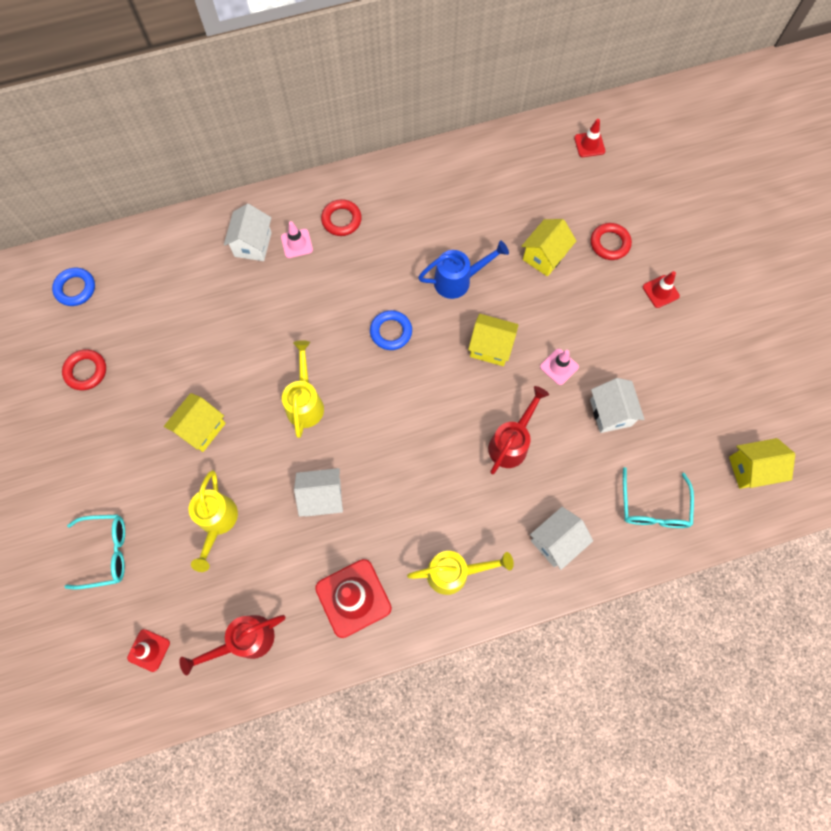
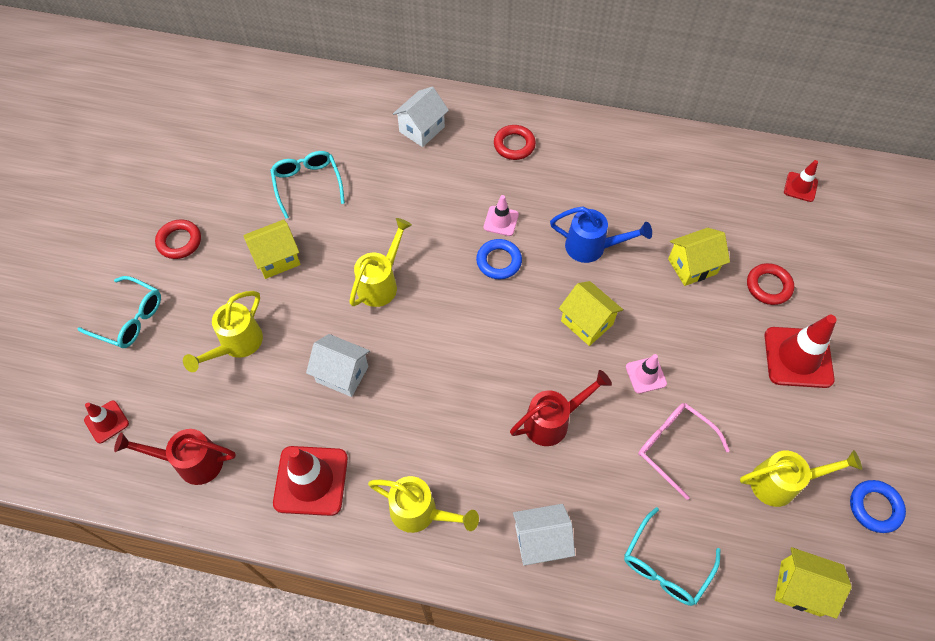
camera: 30 degrees right, 10 degrees down
blue ring [52,268,95,306] -> blue ring moved to [850,480,906,533]
red ring [62,349,106,390] -> red ring moved to [155,219,201,259]
pink traffic cone [281,221,313,258] -> pink traffic cone moved to [484,195,519,236]
white house [590,378,645,433] -> pink glasses [638,403,730,500]
red traffic cone [643,271,680,308] -> red traffic cone [764,315,837,388], size x1.87
none -> turquoise glasses [270,151,345,219]
none -> yellow watering can [740,450,862,507]

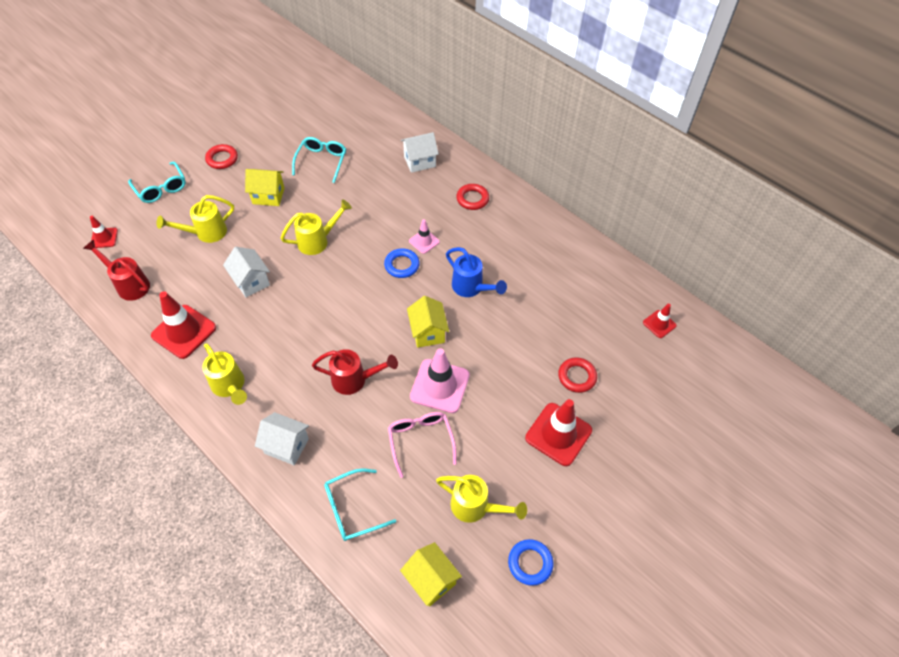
camera: 30 degrees right, 5 degrees down
pink traffic cone [626,354,667,394] -> pink traffic cone [410,348,470,413], size x1.87
yellow house [668,228,730,286] -> none

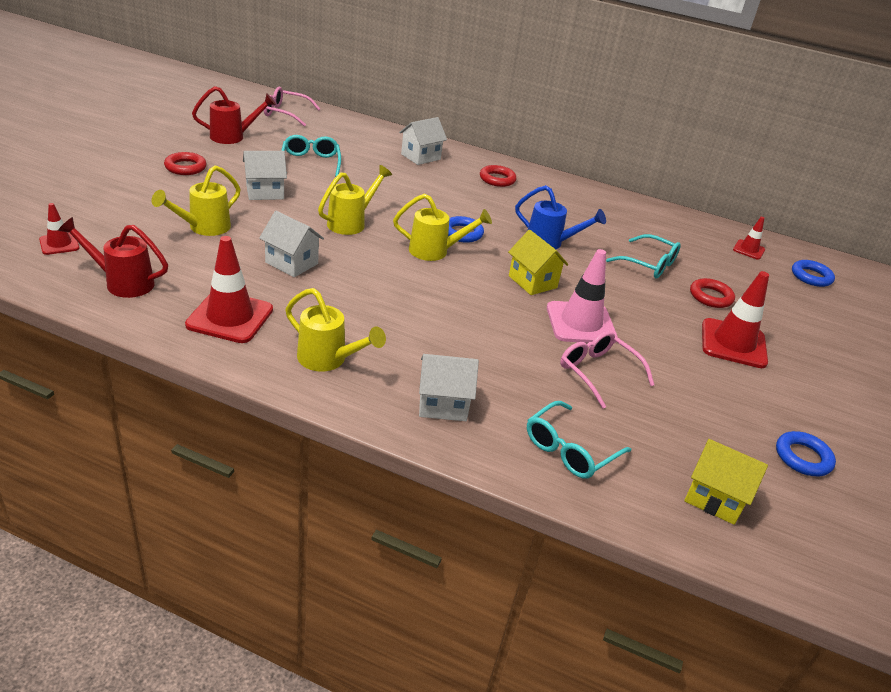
camera: 25 degrees left, 20 degrees down
turquoise glasses [128,162,186,203] -> turquoise glasses moved to [606,234,681,278]
yellow house [245,169,284,206] -> white house [243,151,287,200]
red watering can [312,349,398,395] -> red watering can moved to [192,86,276,144]
pink traffic cone [409,219,440,254] -> none
yellow watering can [436,475,527,523] -> yellow watering can moved to [393,194,492,261]
none -> pink glasses [264,87,320,126]
none -> blue ring [792,260,835,287]

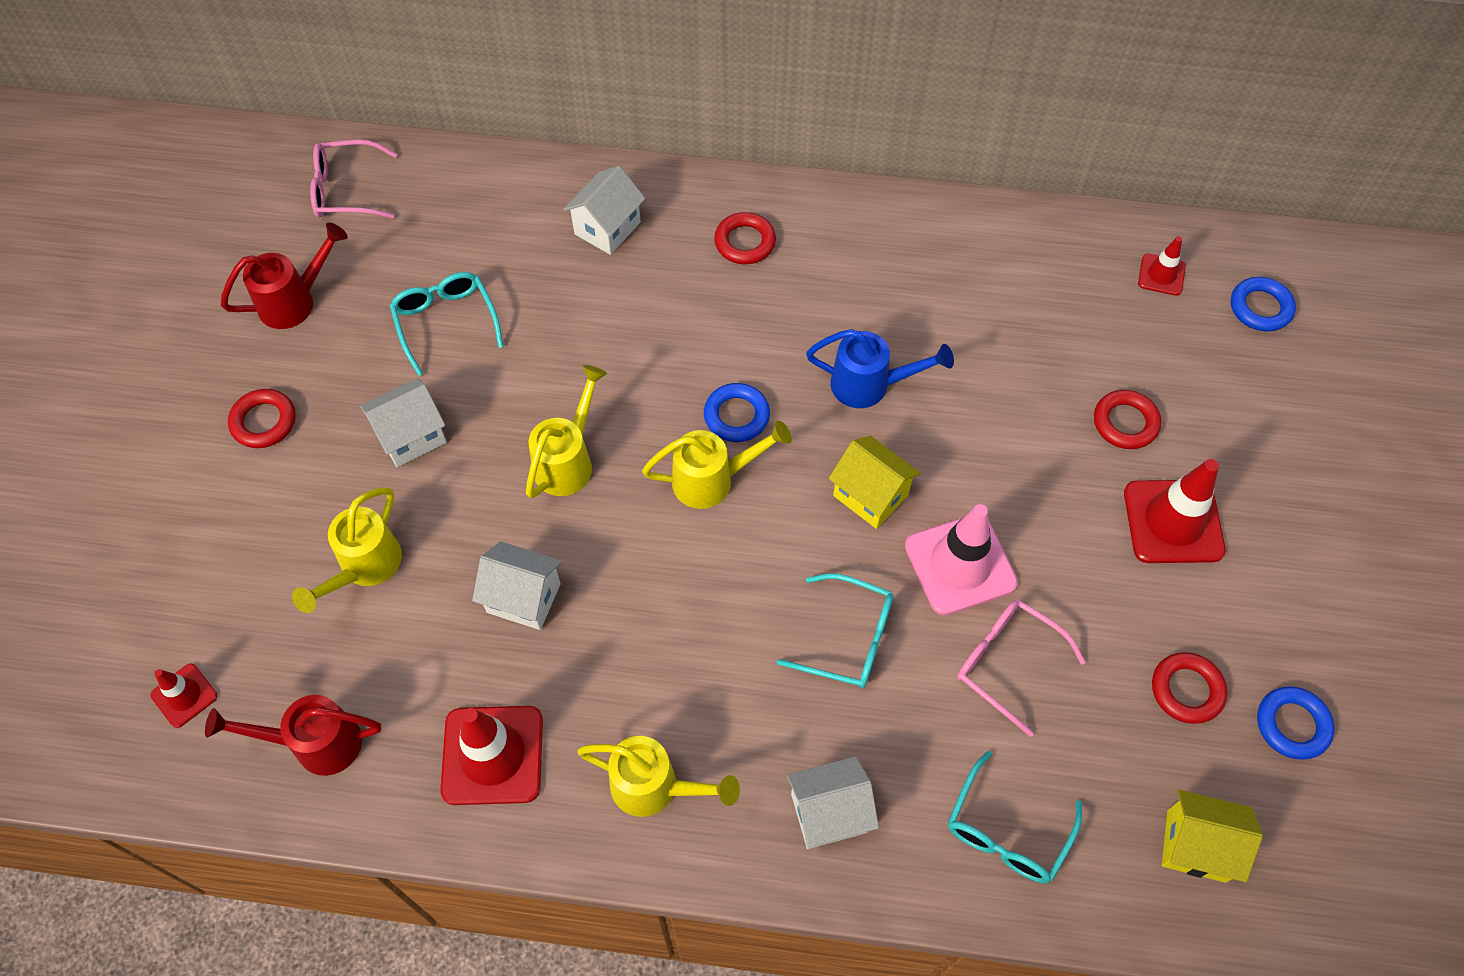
camera: 10 degrees left, 25 degrees up
turquoise glasses [606,234,681,278] -> turquoise glasses moved to [777,573,894,688]
none -> red ring [1152,652,1227,724]

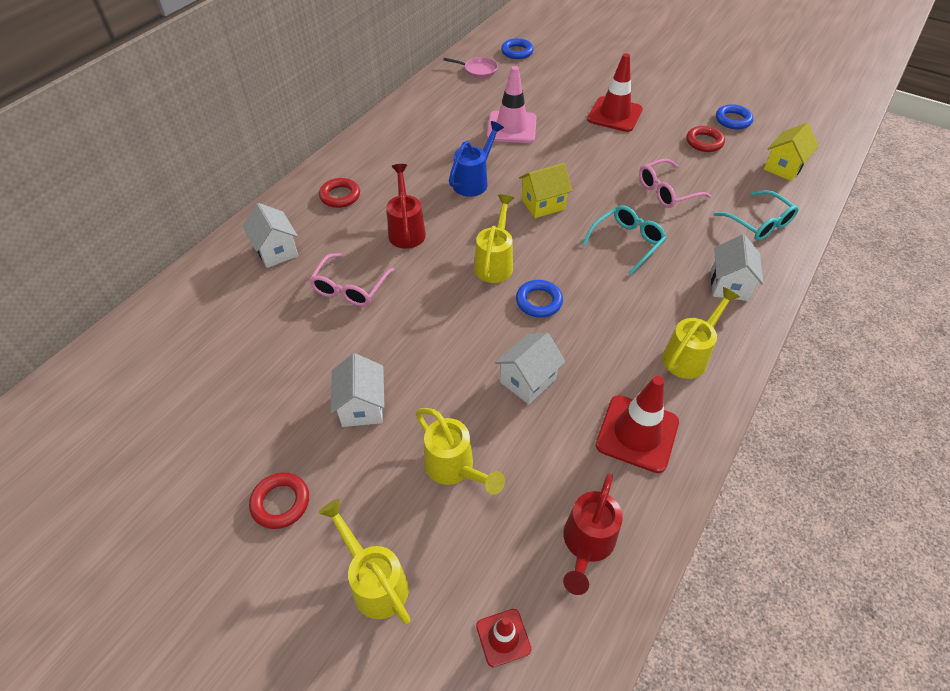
camera: 65 degrees left, 10 degrees down
red watering can [221,222,348,329] -> red watering can moved to [387,164,426,249]
pink glasses [310,140,397,219] -> pink glasses moved to [309,253,394,306]
turquoise glasses [390,272,504,376] -> none
yellow watering can [526,365,607,498] -> yellow watering can moved to [318,499,410,625]
blue ring [704,383,770,442] -> blue ring moved to [516,280,563,318]
pink traffic cone [905,504,1018,615] -> pink traffic cone moved to [487,66,537,143]
red ring [1094,390,1161,449] -> none
red traffic cone [1138,236,1186,296] -> pink pan [443,57,498,78]

